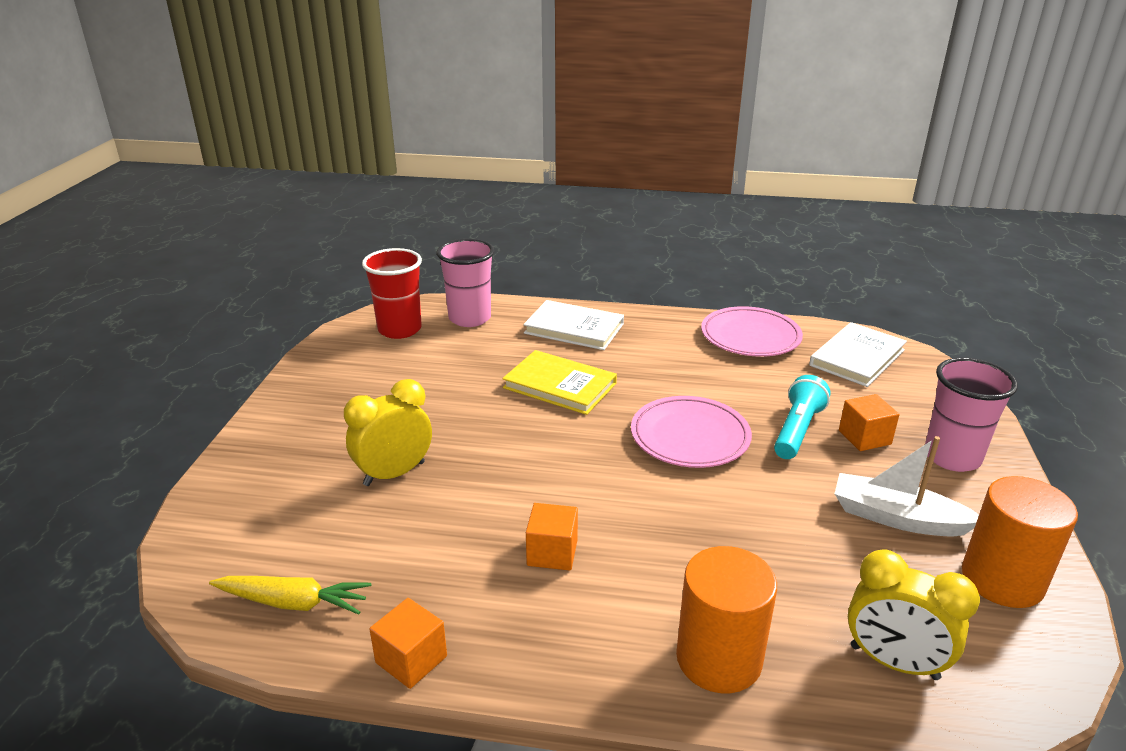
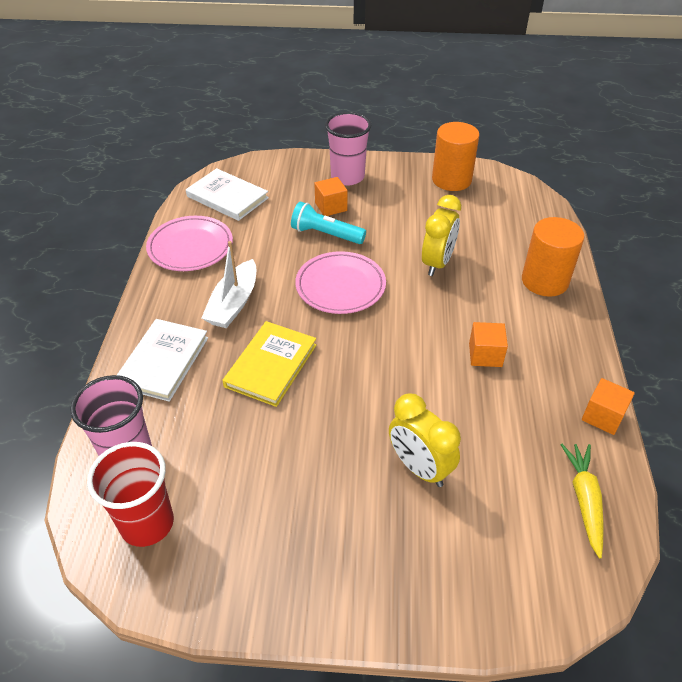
camera: 95 degrees left, 15 degrees up
white boat [835,436,979,537] -> white boat moved to [202,241,256,328]
yellow clock [848,550,980,680] -> yellow clock moved to [422,195,461,276]

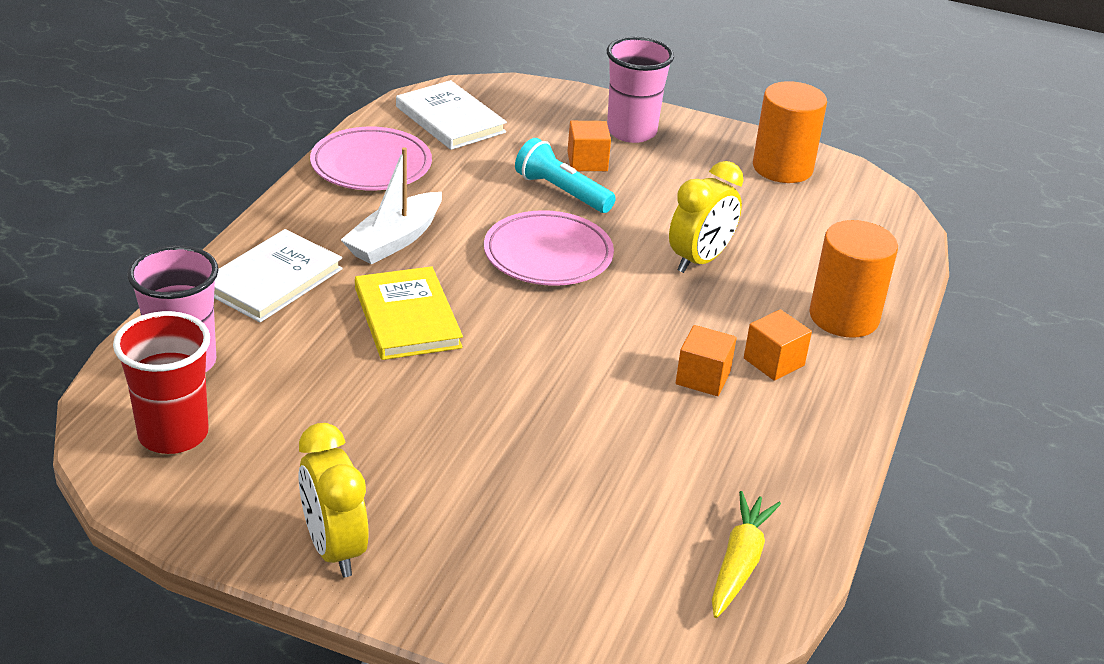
camera: 15 degrees right, 10 degrees down
yellow book [222,321,317,407] -> yellow book turned 60 degrees counterclockwise [355,266,463,360]
yellow clock [389,394,461,487] -> yellow clock moved to [299,423,369,577]
orange cube [582,378,635,435] -> orange cube moved to [744,309,812,381]

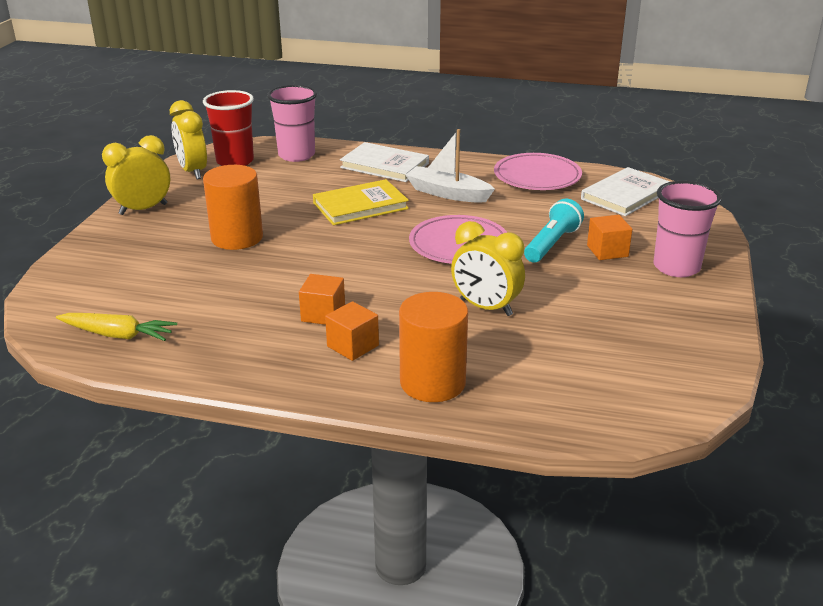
camera: 85 degrees right, 5 degrees down
orange cylinder [753,81,827,183] -> orange cylinder moved to [203,165,263,250]
none -> yellow clock [170,100,207,179]

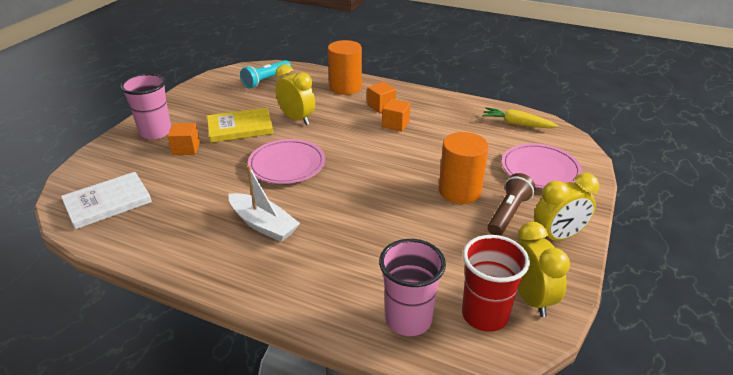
camera: 170 degrees left, 5 degrees up
yellow book [313,179,409,225] -> yellow book moved to [207,108,273,143]
white book [340,142,429,182] -> none
pink plate [494,153,582,190] -> pink plate moved to [502,143,582,189]
turquoise flashlight [524,199,584,263] -> turquoise flashlight moved to [240,60,291,88]
none -> brown flashlight [487,173,536,235]

